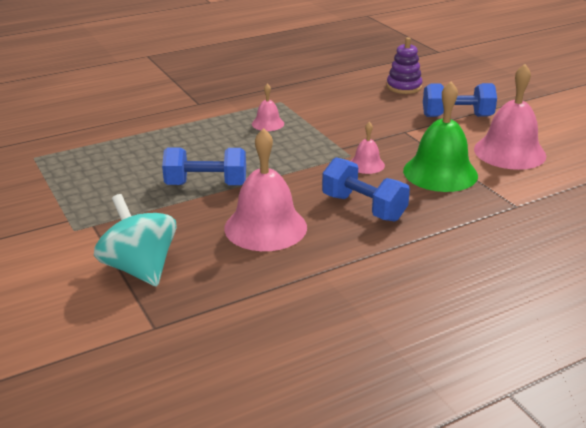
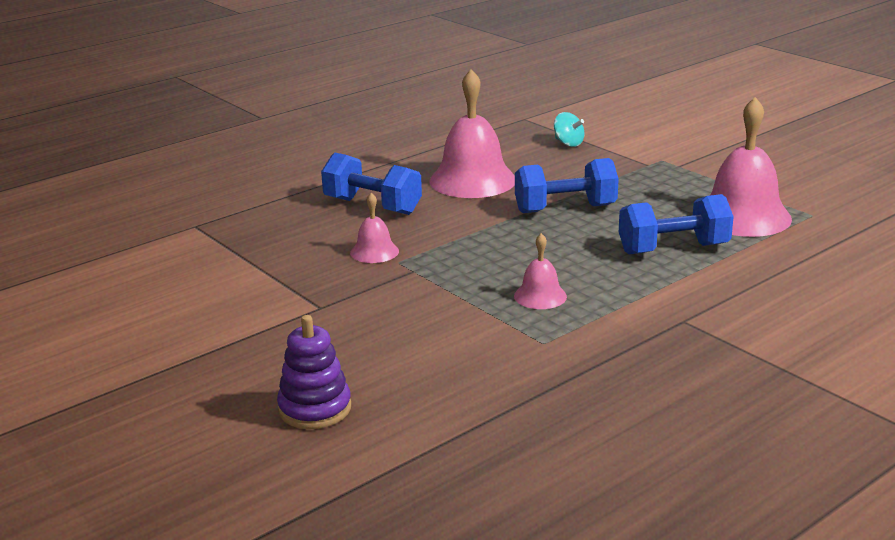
camera: 170 degrees right, 5 degrees down
turquoise spinning top [94,194,177,287] -> turquoise spinning top [554,112,585,147], size x0.48
green bell [403,81,478,192] -> none
blue dumbbell [423,83,497,117] -> blue dumbbell moved to [619,194,734,254]
pink bell [474,64,546,170] -> pink bell moved to [710,97,792,237]

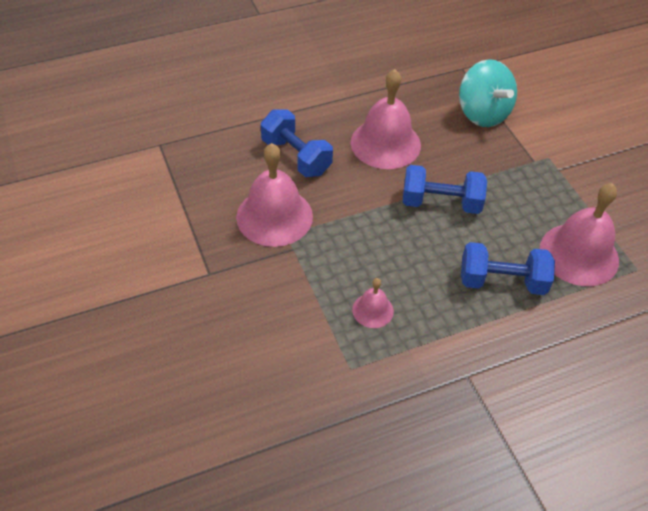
camera: 15 degrees right, 25 degrees up
purple stacking toy [277,315,351,429] -> none
pink bell [350,193,399,263] -> pink bell [236,143,313,247], size x2.02
turquoise spinning top [554,112,585,147] -> turquoise spinning top [459,59,517,127], size x2.09

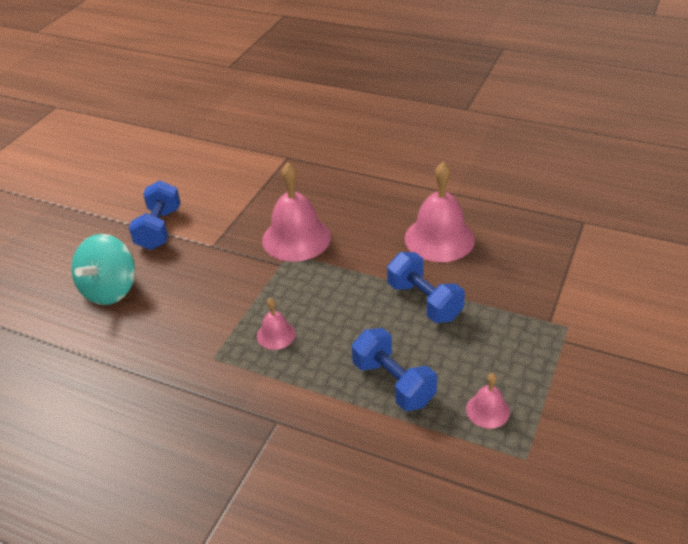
camera: 50 degrees right, 10 degrees down
blue dumbbell [261,109,333,177] -> blue dumbbell moved to [129,180,181,250]
turquoise spinning top [459,59,517,127] -> turquoise spinning top moved to [71,234,135,305]
pink bell [540,183,619,286] -> pink bell [466,373,510,429], size x0.50

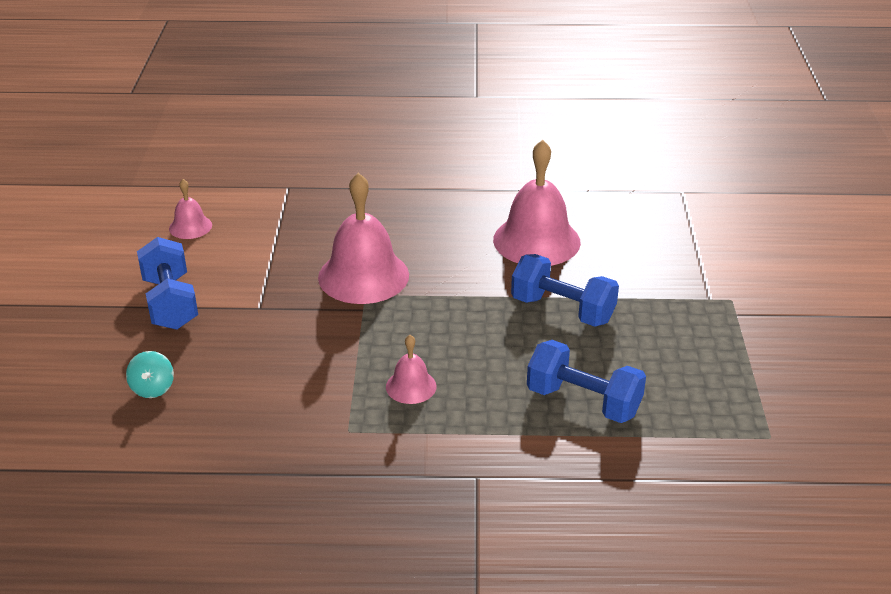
camera: 25 degrees left, 5 degrees down
turquoise spinning top [71,234,135,305] -> turquoise spinning top [126,351,174,398], size x0.48
pink bell [466,373,510,429] -> pink bell moved to [169,179,212,239]

